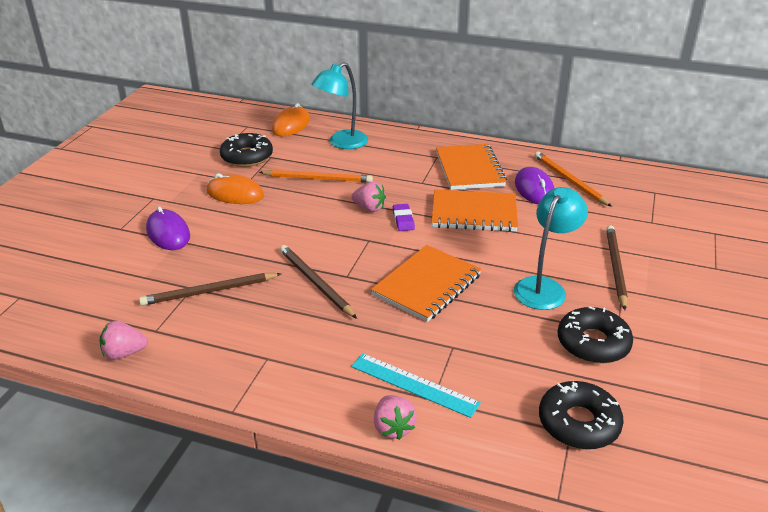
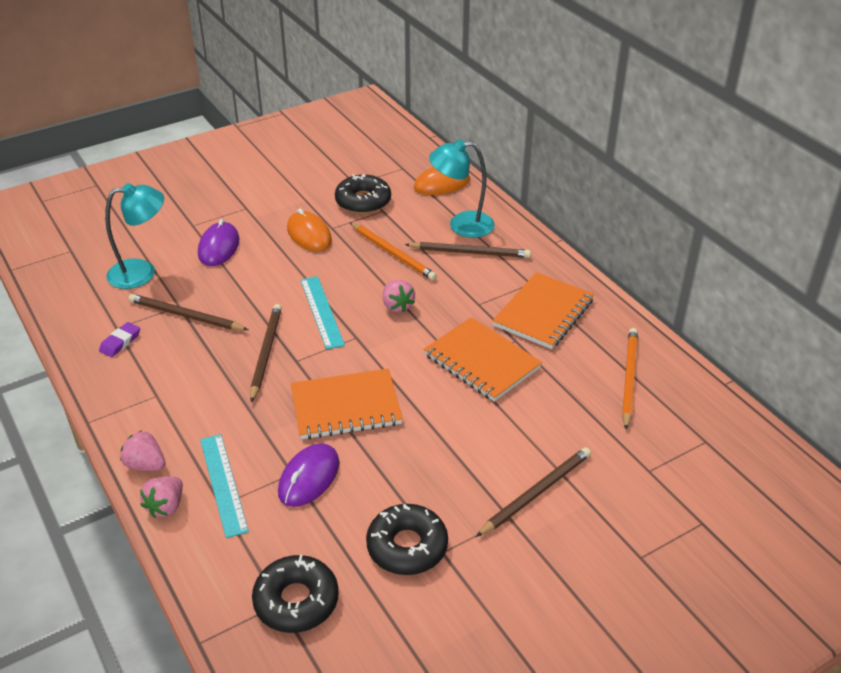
camera: 40 degrees right, 5 degrees up
pink strawberry [99,320,148,360] -> pink strawberry moved to [121,430,166,471]
purple eraser [393,204,415,231] -> purple eraser moved to [99,322,140,357]
turquoise lamp [514,187,588,310] -> turquoise lamp moved to [105,183,164,289]
purple mouse [515,167,554,204] -> purple mouse moved to [278,443,339,507]
none -> turquoise ruler [301,276,345,350]
none -> brown pencil [405,242,531,258]

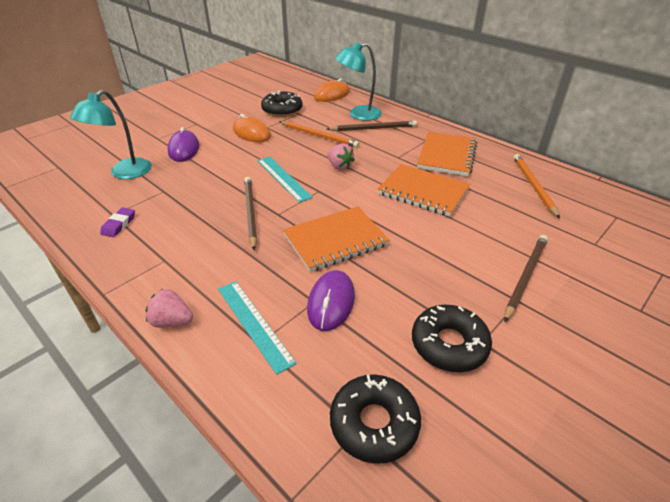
camera: 15 degrees left, 0 degrees up
turquoise lamp [105,183,164,289] -> turquoise lamp turned 150 degrees clockwise [70,89,152,179]
brown pencil [129,294,248,331] -> none
pink strawberry [140,476,183,518] -> none

